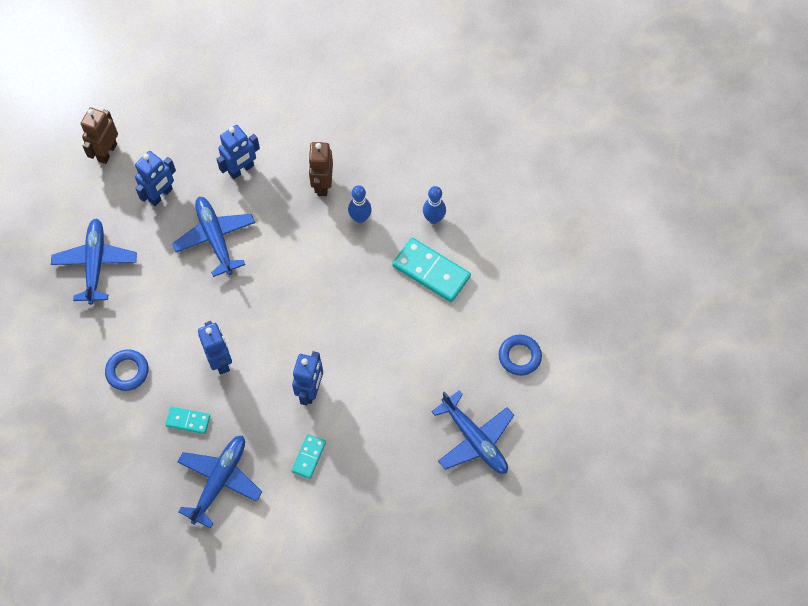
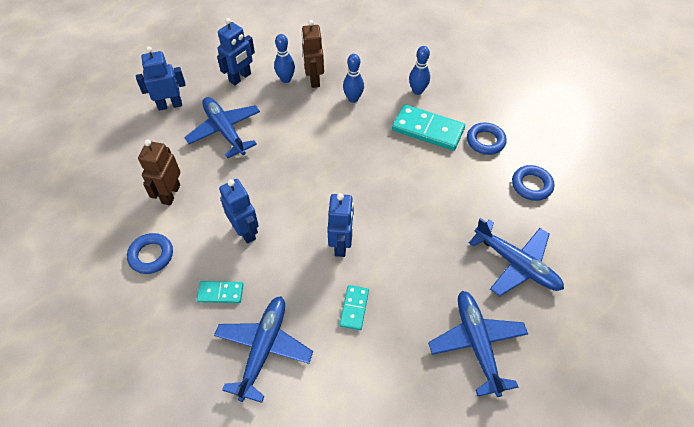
camera: 10 degrees left, 10 degrees down
blue plane [51,218,137,305] -> blue plane moved to [428,291,528,397]
brown robot [81,107,118,164] -> brown robot moved to [138,139,180,205]
blue robot [135,151,176,206] -> blue robot turned 135 degrees counterclockwise [136,47,186,111]
none -> blue bowling pin [274,34,295,83]
none -> blue ring [467,123,507,155]

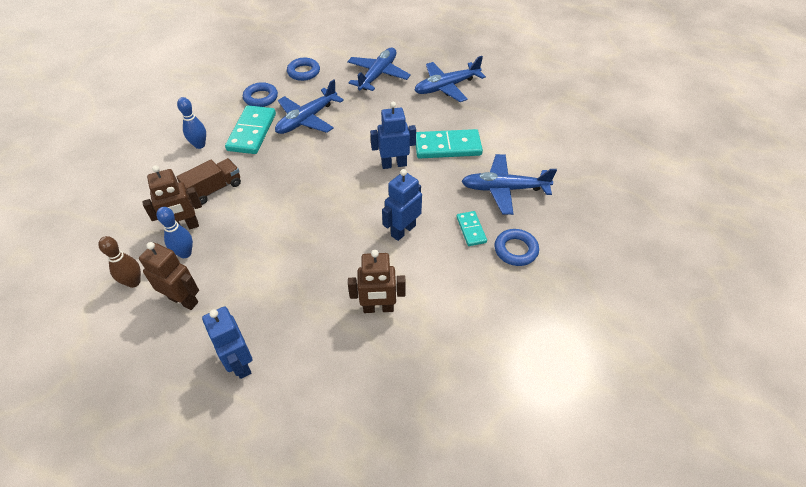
camera: 105 degrees left, 5 degrees down
blue ring [127,233,173,274] -> blue ring moved to [495,229,539,266]
blue plane [184,97,260,158] -> blue plane moved to [275,79,344,134]
blue robot [217,18,255,85] -> brown robot [139,242,199,310]
turquoise domino [339,285,369,330] -> turquoise domino [416,129,483,159], size x1.84
blue bowling pin [343,54,364,103] -> brown truck [177,158,241,205]
none -> brown bowling pin [98,236,141,288]

